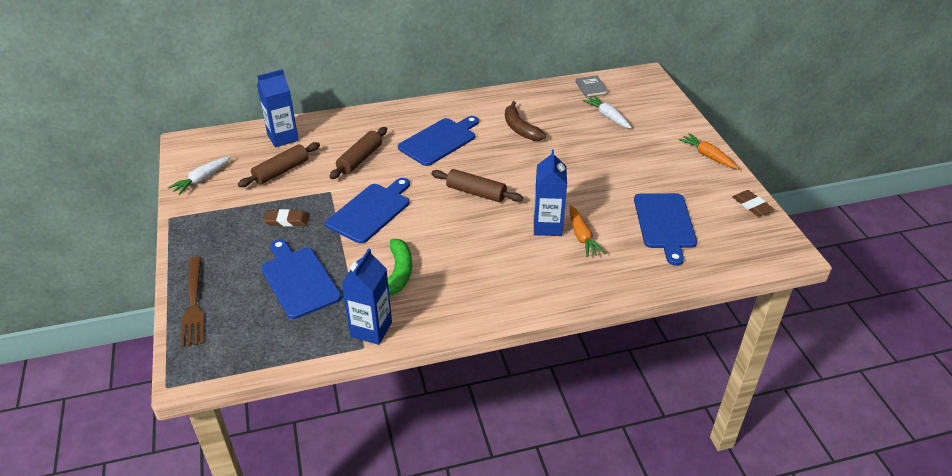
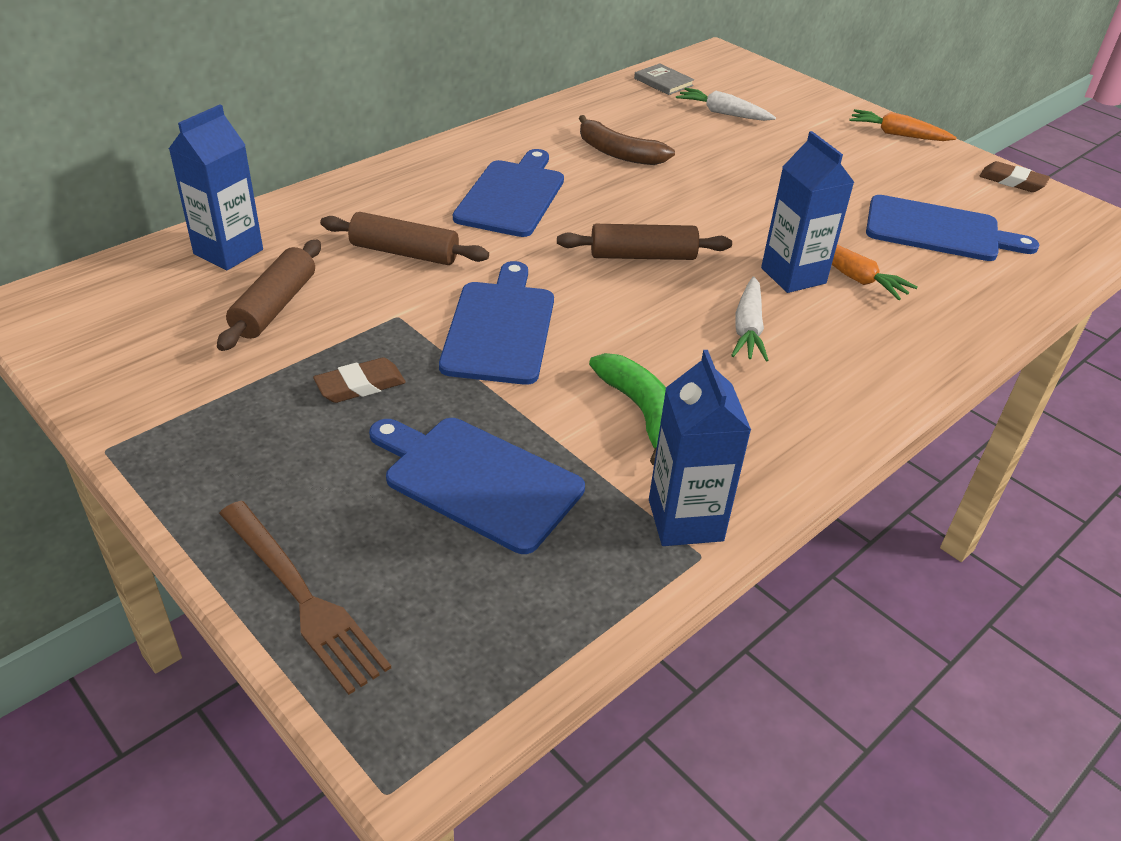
camera: 30 degrees left, 0 degrees up
white carrot [168,156,231,195] -> white carrot moved to [731,276,769,362]
brown rolling pin [329,127,387,179] -> brown rolling pin turned 75 degrees counterclockwise [320,212,489,265]
blue cutting board [634,193,697,266] -> blue cutting board turned 45 degrees counterclockwise [866,195,1039,261]

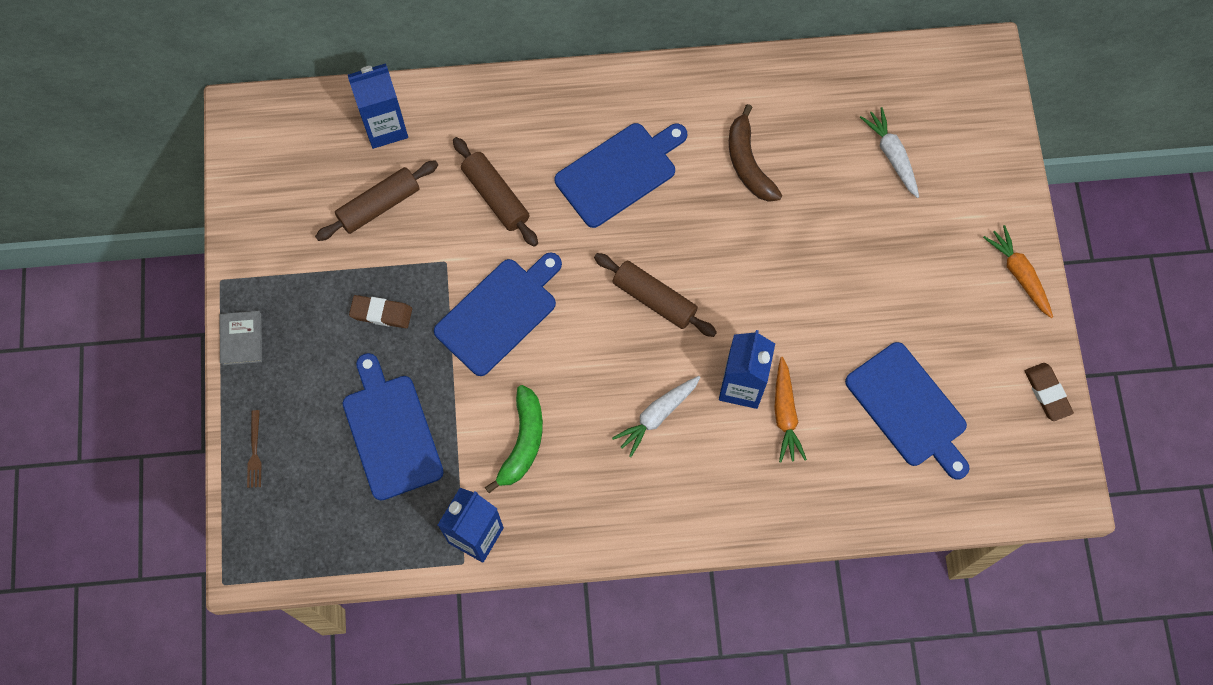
camera: 40 degrees right, 30 degrees up
brown fork [219,501,391,695] -> brown fork [247,410,262,488], size x0.50
grey book [634,63,694,95] -> grey book moved to [220,311,262,366]

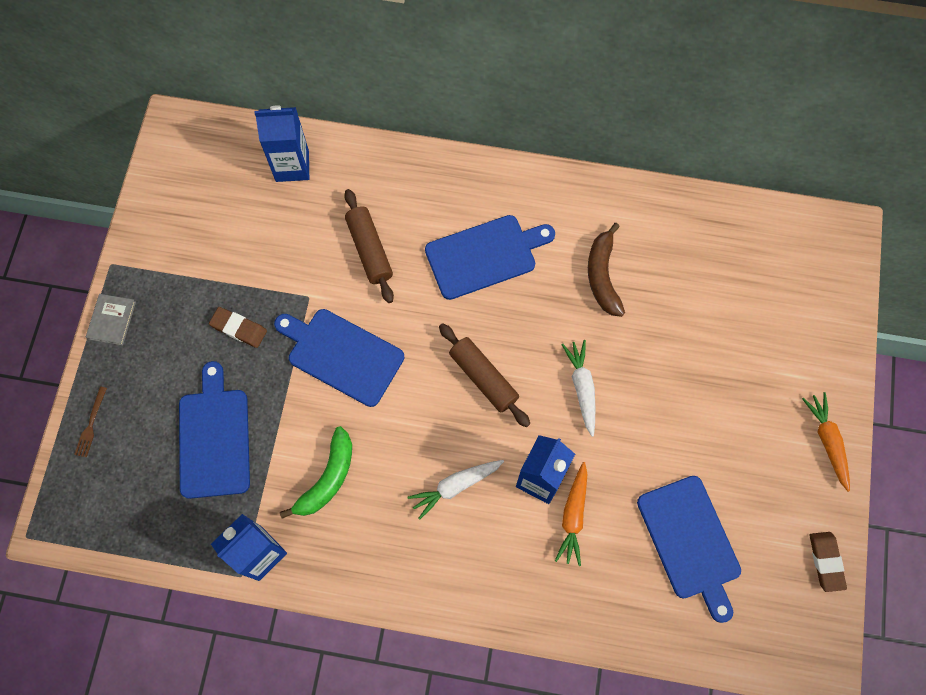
camera: 15 degrees right, 0 degrees up
brown rolling pin [315,160,438,241] -> none
blue cutting board [434,252,562,376] -> blue cutting board turned 120 degrees counterclockwise [274,309,404,407]
white carrot [860,107,919,198] -> white carrot moved to [561,340,596,437]

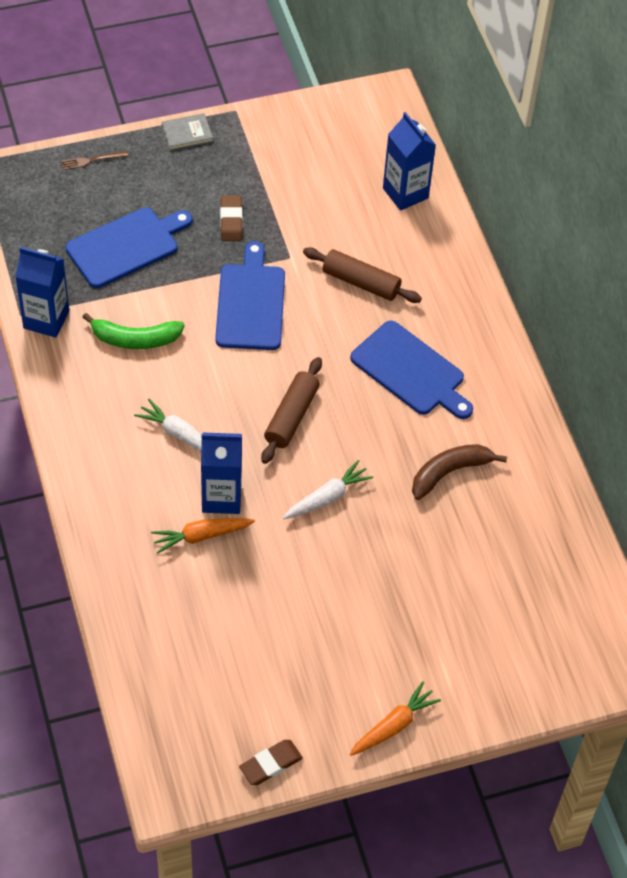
camera: 60 degrees right, 15 degrees down
brown rolling pin [344,189,394,303] -> brown rolling pin turned 75 degrees clockwise [303,247,422,303]
blue cutting board [637,476,741,623] -> none

